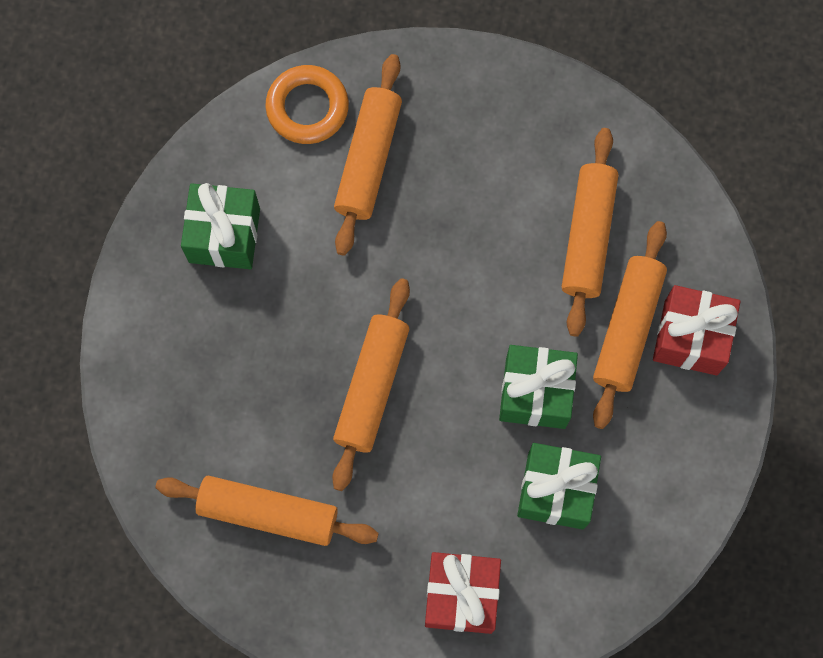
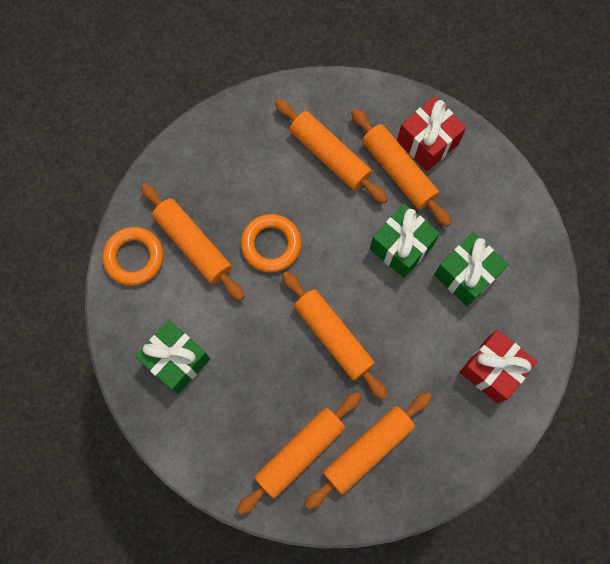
camera: 55 degrees left, 0 degrees up
none -> orange rolling pin [237,392,362,515]
none -> orange ring [241,214,301,273]

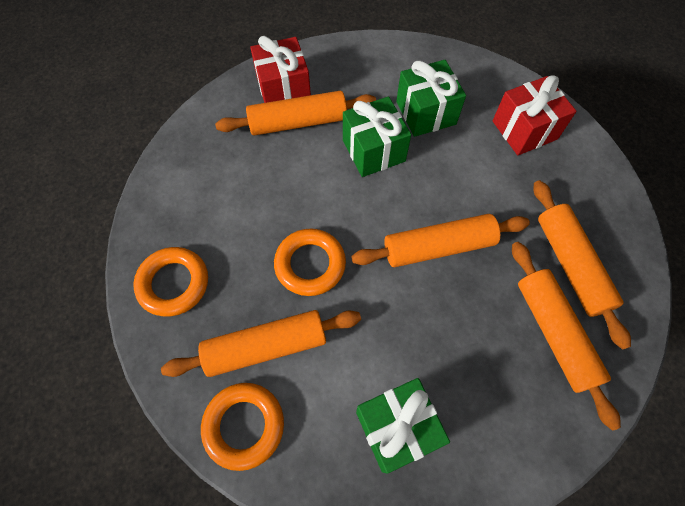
camera: 65 degrees left, 10 degrees down
orange rolling pin [275,99,388,204] -> none
none -> orange ring [134,247,208,316]

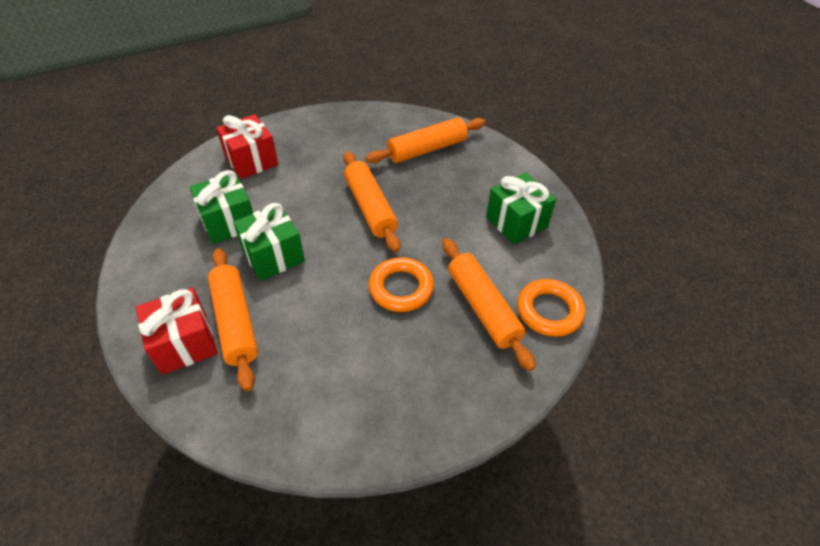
camera: 100 degrees left, 15 degrees down
orange ring [134,247,208,316] -> none
orange rolling pin [533,180,631,350] -> none

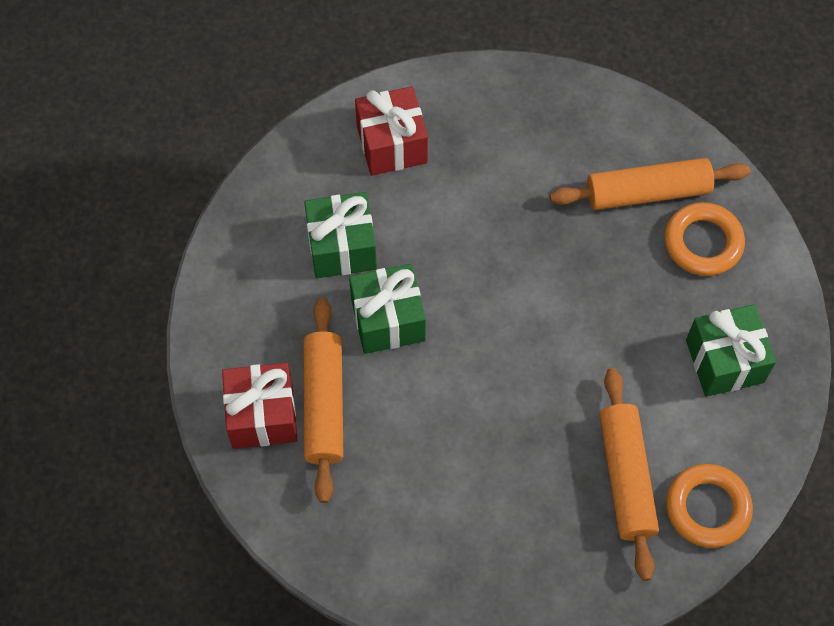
camera: 20 degrees right, 15 degrees up
orange rolling pin [343,151,400,253] -> none
orange ring [369,257,434,312] -> orange ring moved to [665,202,745,276]

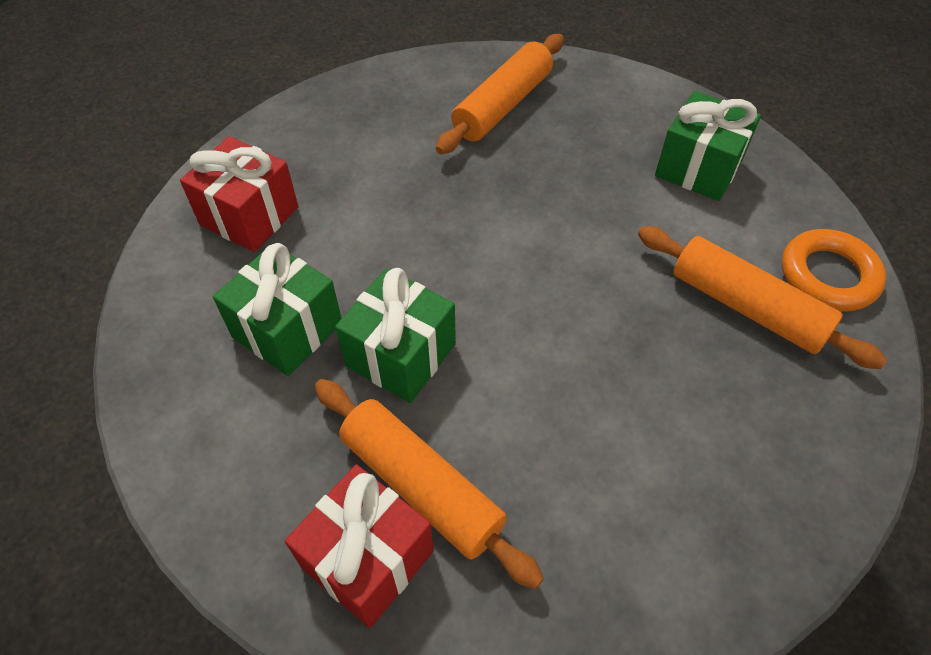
camera: 45 degrees left, 10 degrees down
orange ring [665,202,745,276] -> none

